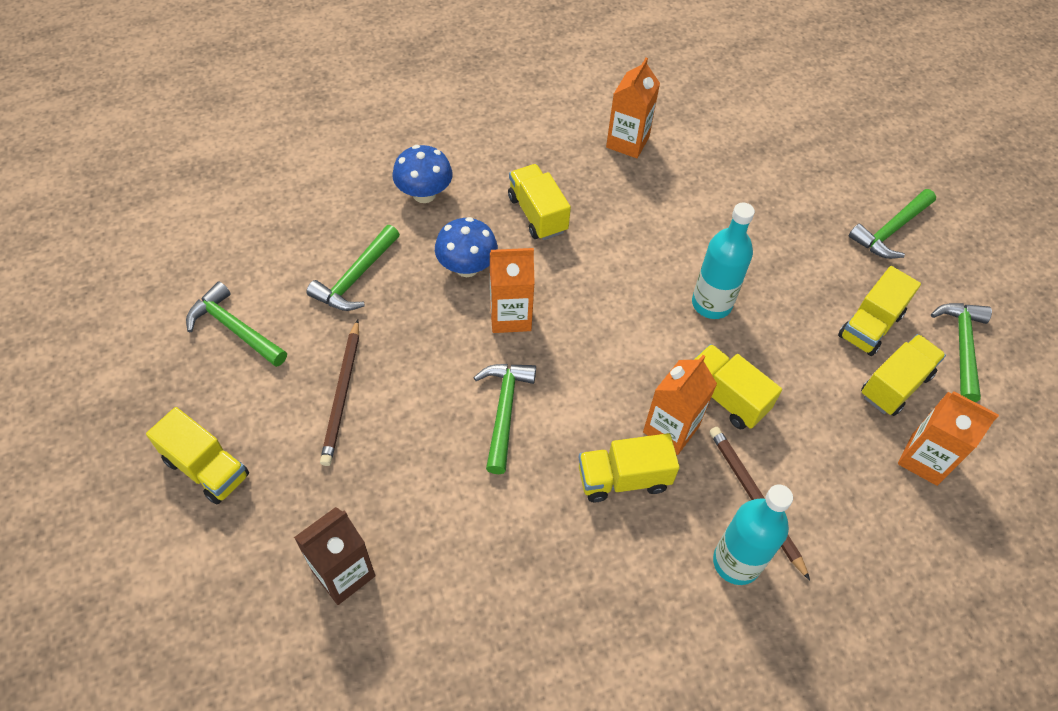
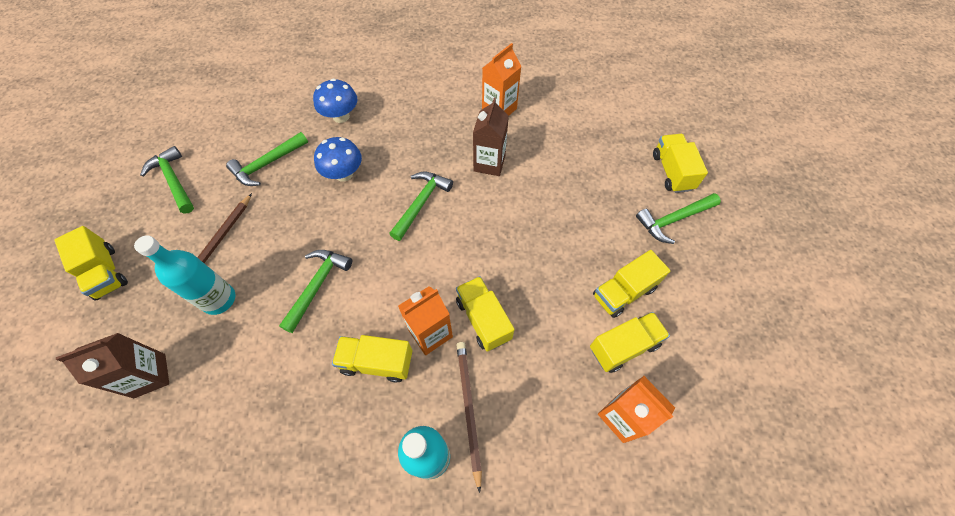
camera: 20 degrees right, 5 degrees up
orange carton [490,248,535,333] -> none
yellow truck [508,164,571,240] -> yellow truck moved to [653,134,708,193]
turquoise bottle [692,202,755,319] -> turquoise bottle moved to [134,235,235,315]
green hammer [931,303,992,402] -> green hammer moved to [389,172,453,241]
none -> brown carton [473,98,509,176]

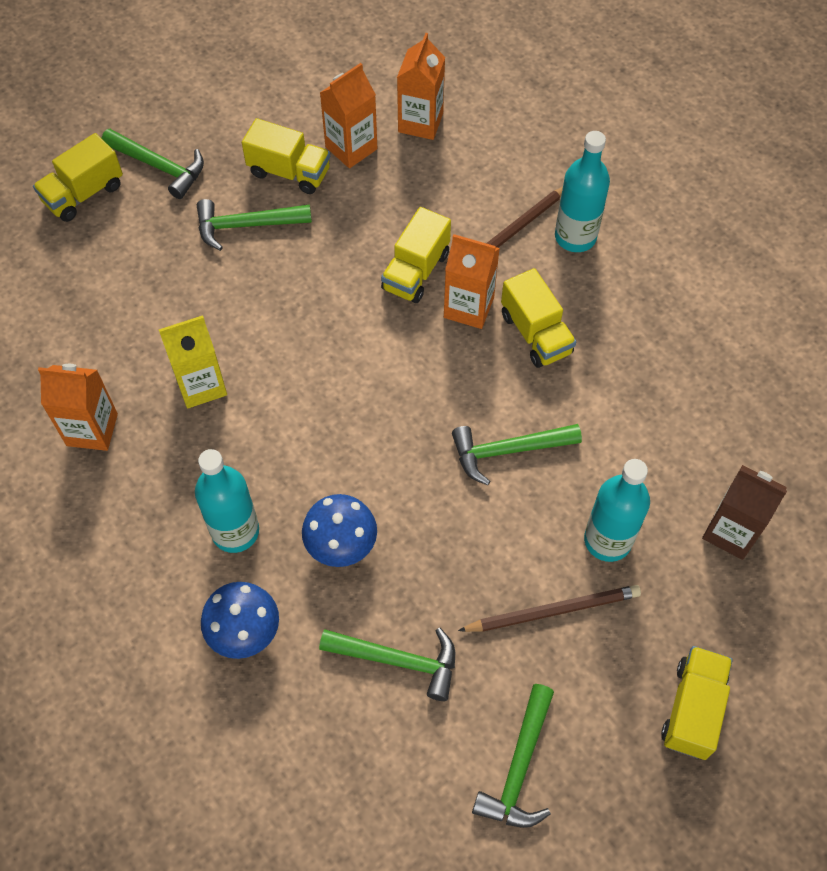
camera: 125 degrees left, 0 degrees up
green hammer [389,172,453,241] -> green hammer moved to [197,199,312,251]
brown carton [473,98,509,176] -> yellow carton [159,315,227,408]
yellow truck [590,312,670,373] -> orange carton [320,63,377,168]
none -> turquoise bottle [195,449,259,553]

